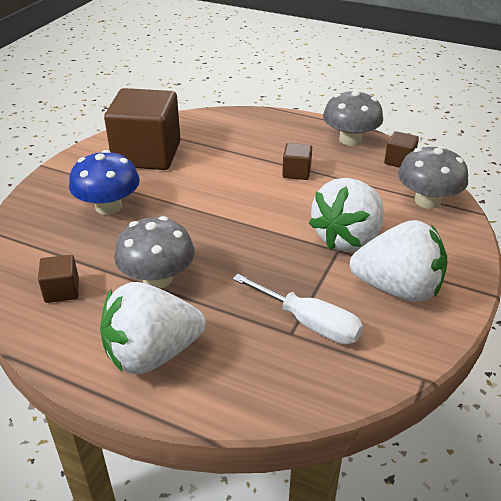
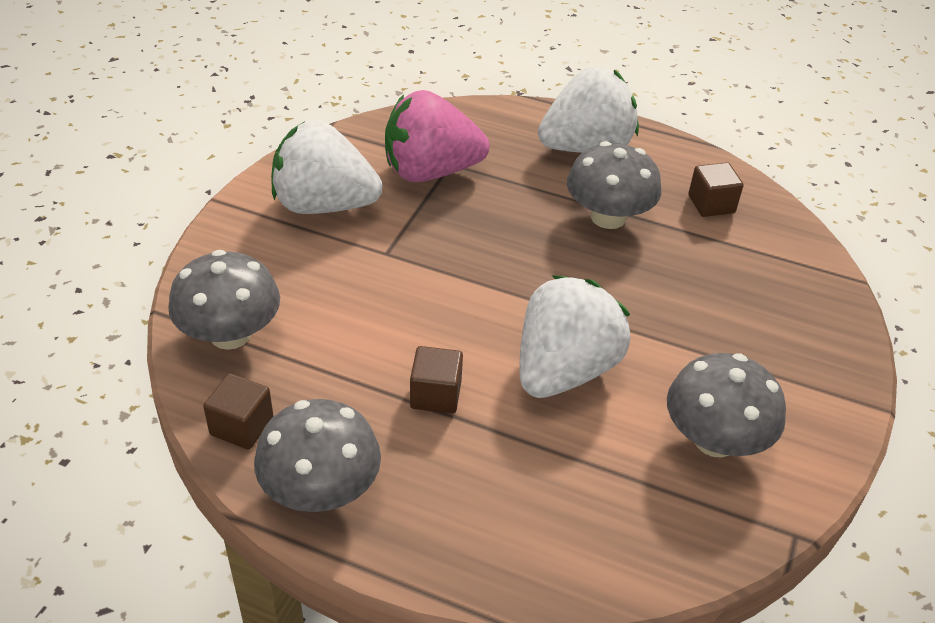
camera: 175 degrees right, 5 degrees up
blue mushroom [69,150,140,215] -> none
brown cube [104,88,181,170] -> grey mushroom [667,353,786,458]
white screwdriver [233,274,363,344] -> pink strawberry [385,90,490,182]
white strawberry [309,178,384,252] -> white strawberry moved to [519,275,630,398]

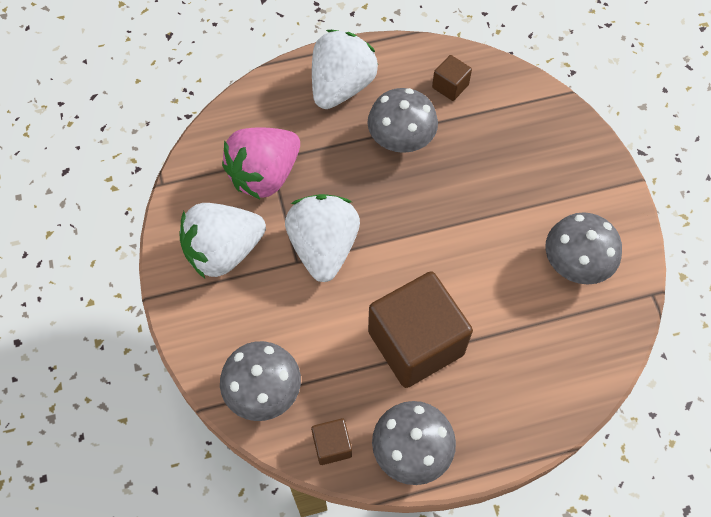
camera: 35 degrees left, 20 degrees up
brown cube [410,346,463,414] -> brown cube [368,271,473,388], size x2.30
white strawberry [519,275,630,398] -> white strawberry moved to [285,194,360,282]

